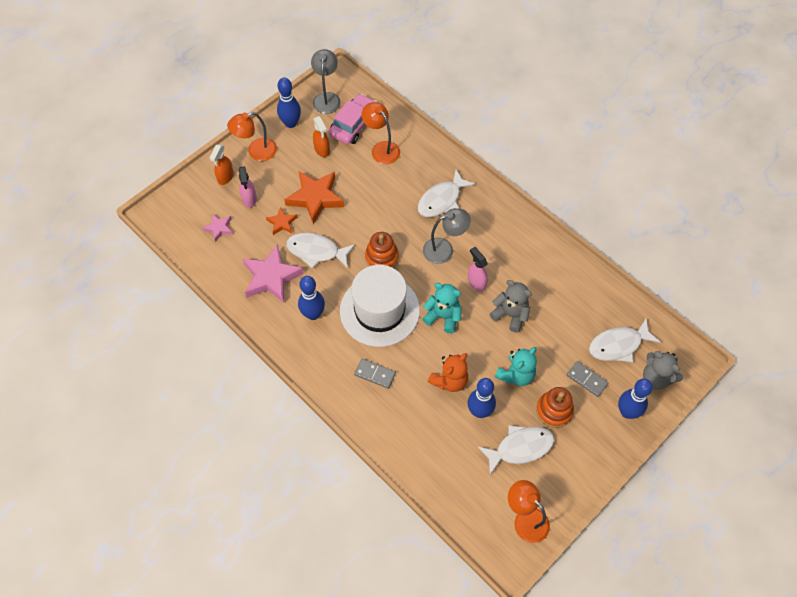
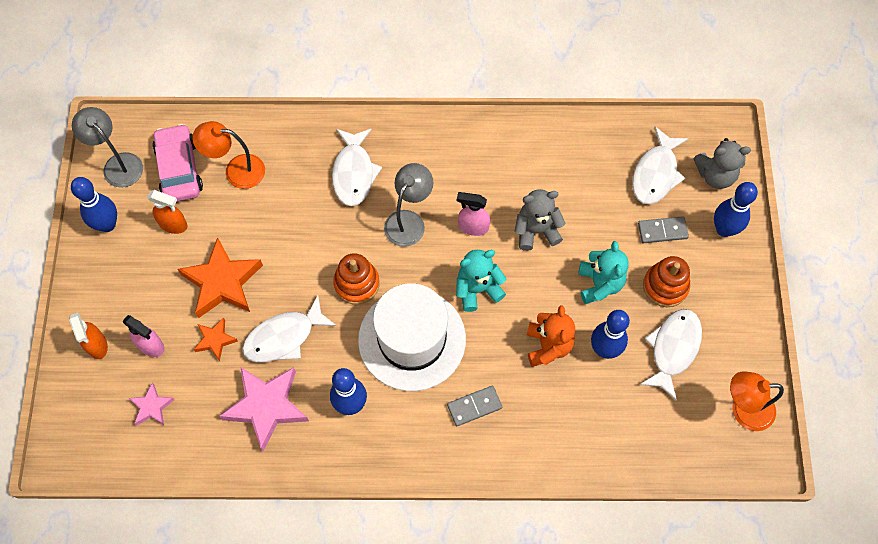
camera: 45 degrees left, 5 degrees up
orange lamp [227,112,277,161] -> none

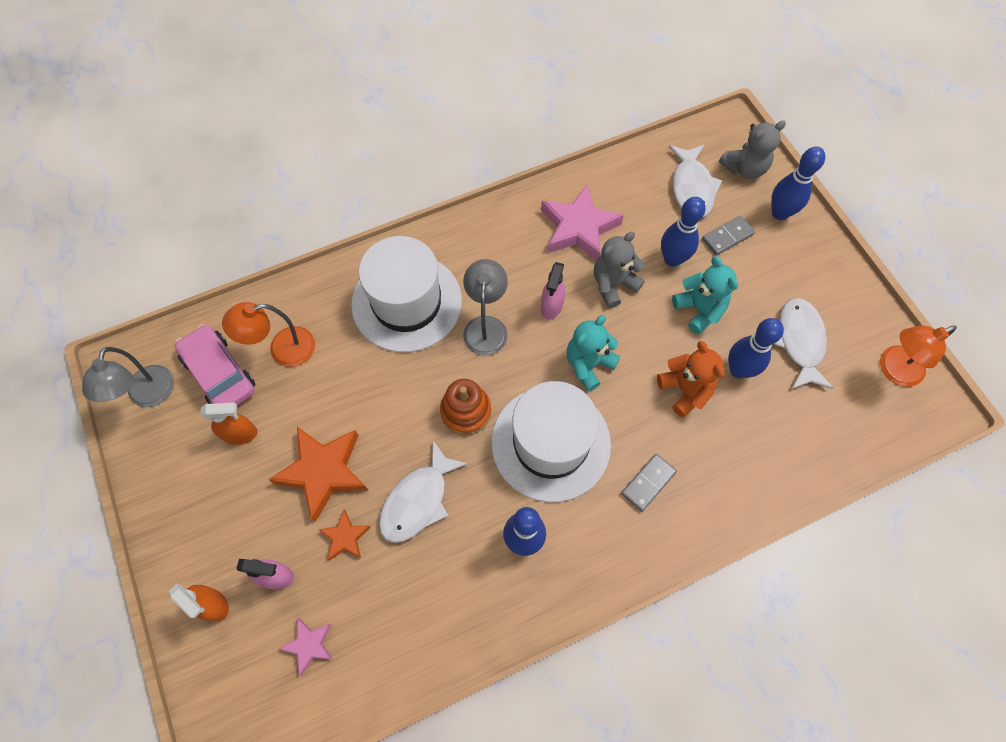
camera: 25 degrees left, 0 degrees up
blue bowling pin [71,177,117,232] -> blue bowling pin moved to [661,197,706,267]
grey lamp [72,107,143,188] -> grey lamp turned 105 degrees counterclockwise [82,347,174,407]
pink star [219,367,309,452] -> pink star moved to [541,184,624,261]
white fish [332,129,382,206] -> white hat [351,236,462,352]
pink spray bottle [457,192,490,236] -> pink spray bottle turned 60 degrees counterclockwise [541,262,565,319]
orange stacking toy [643,256,690,307] -> none

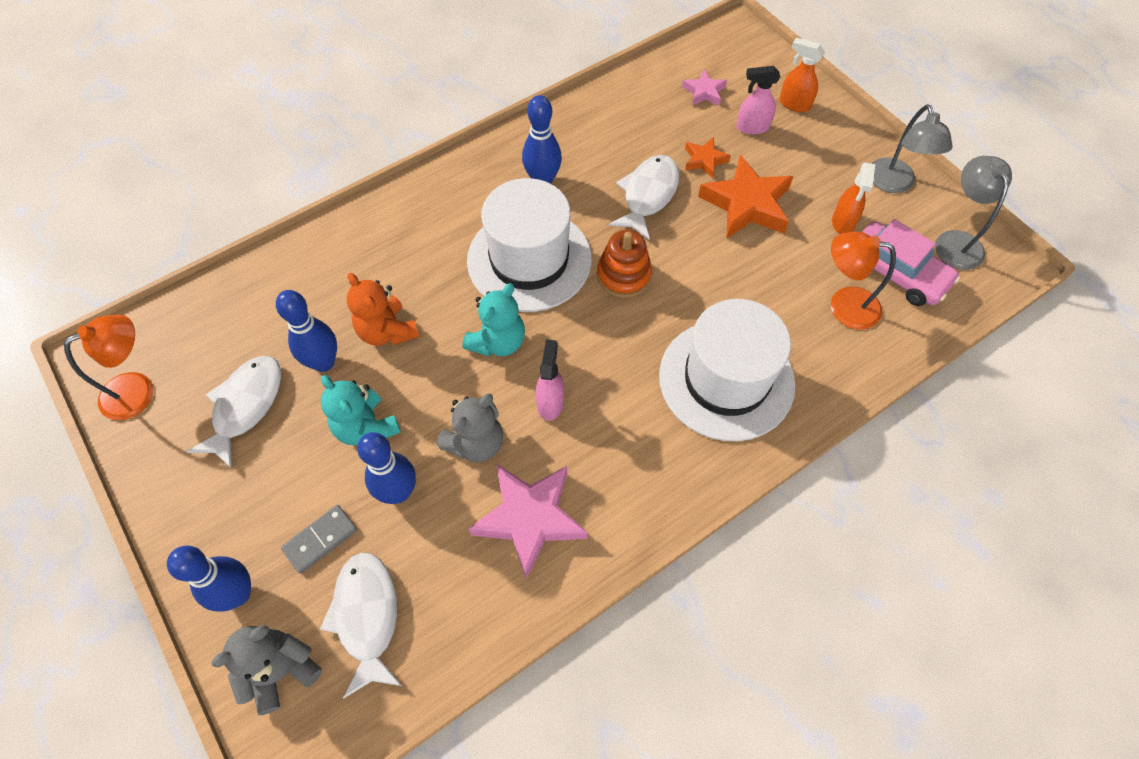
camera: 170 degrees right, 5 degrees down
orange spray bottle [200,402,257,445] -> orange spray bottle turned 60 degrees counterclockwise [832,163,875,234]
orange lamp [222,302,315,367] -> orange lamp turned 135 degrees counterclockwise [831,232,896,330]
grey lamp [463,259,508,356] -> grey lamp moved to [871,104,953,193]
grey domino [621,454,677,512] -> none
white fish [774,298,833,389] -> white fish turned 150 degrees counterclockwise [187,356,281,469]

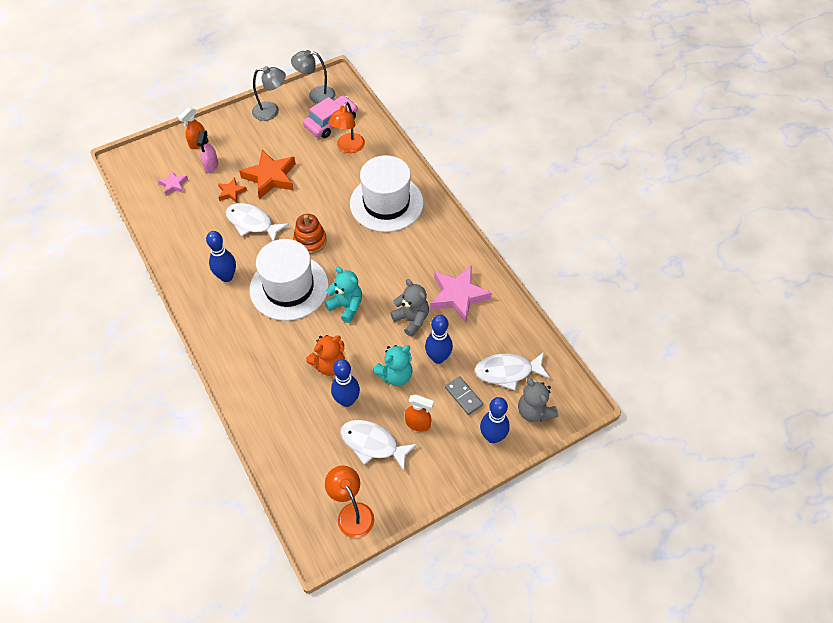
camera: 85 degrees left, 5 degrees down
pink spray bottle [536,339,564,421] -> none
orange spray bottle [832,163,875,234] -> orange spray bottle moved to [405,394,434,432]

